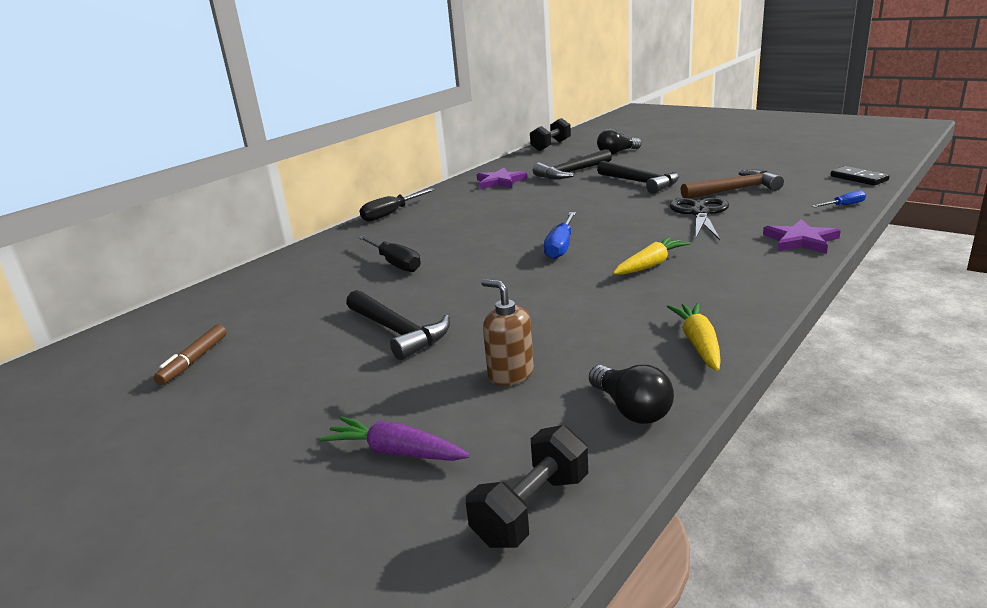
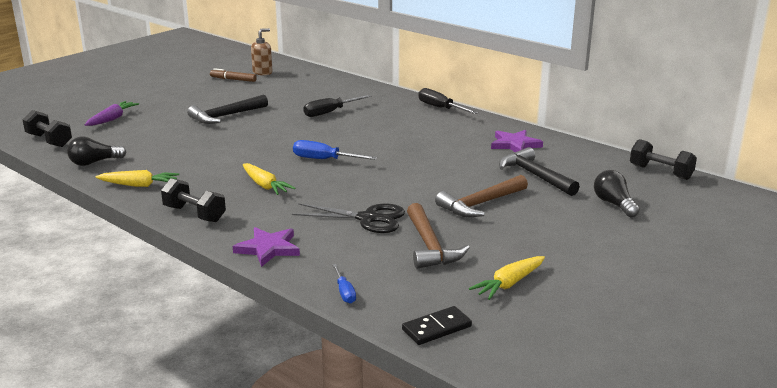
camera: 90 degrees right, 0 degrees up
brown soap dispenser [481,279,534,386] -> brown soap dispenser moved to [251,28,273,75]
black hammer [597,161,679,194] -> brown hammer [435,175,528,217]
none -> black dumbbell [161,178,226,222]
none -> yellow carrot [469,256,545,300]

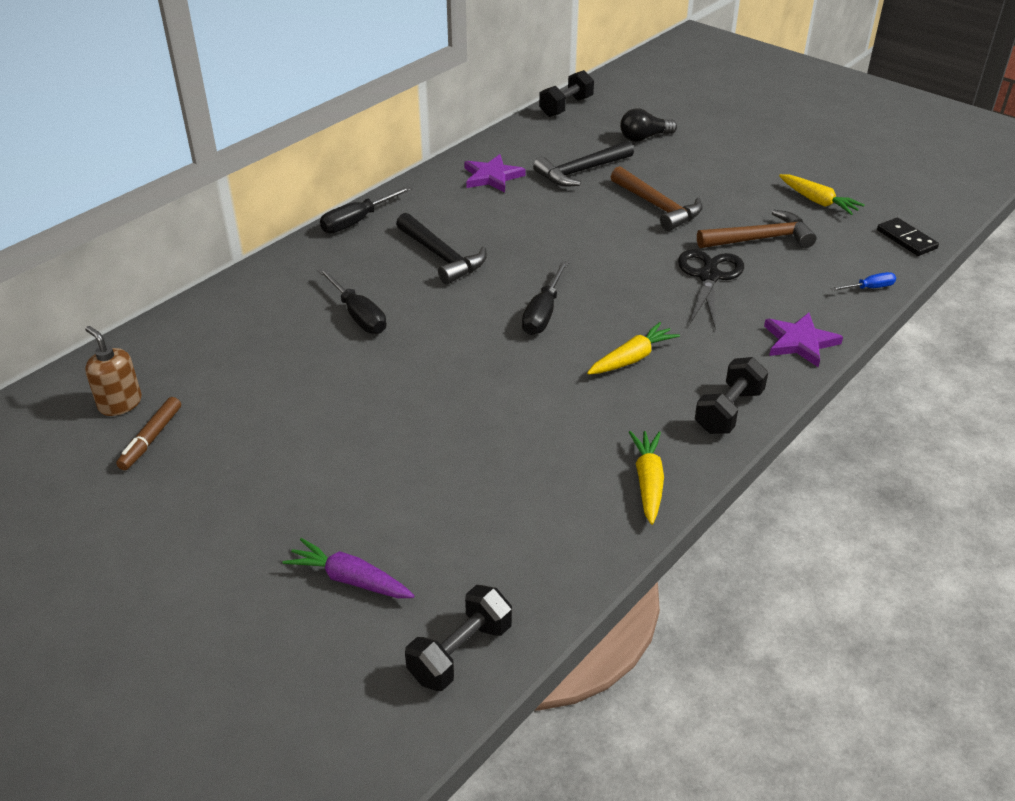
camera: 90 degrees left, 15 degrees up
black light bulb [67,137,126,166] -> none
black hammer [187,94,268,124] -> black hammer moved to [396,213,487,284]
blue screwdriver [293,140,377,160] -> black screwdriver [522,261,568,335]

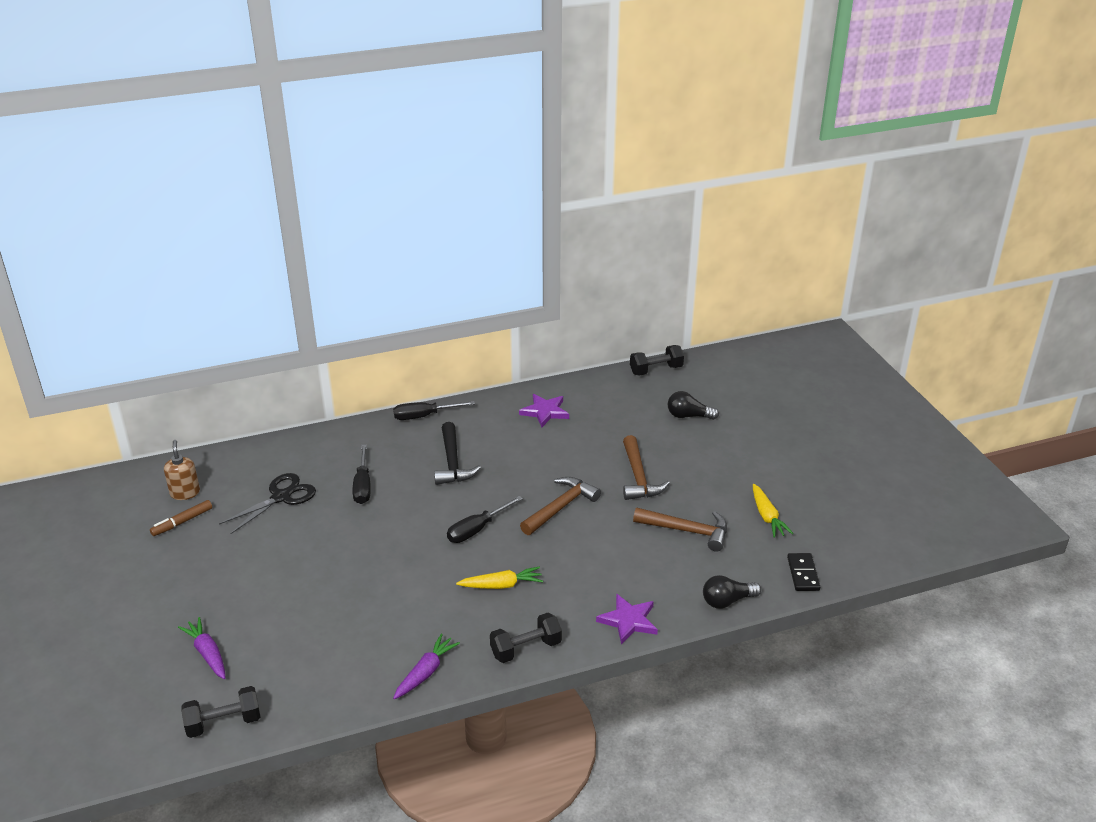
camera: 30 degrees right, 5 degrees down
black hammer [533,141,634,186] -> none
yellow carrot [629,431,664,525] -> purple carrot [393,634,460,699]
black scissors [678,249,744,329] -> black scissors moved to [219,473,316,534]
blue screwdriver [831,272,896,291] -> black light bulb [703,575,761,609]
none -> brown hammer [520,477,601,535]

